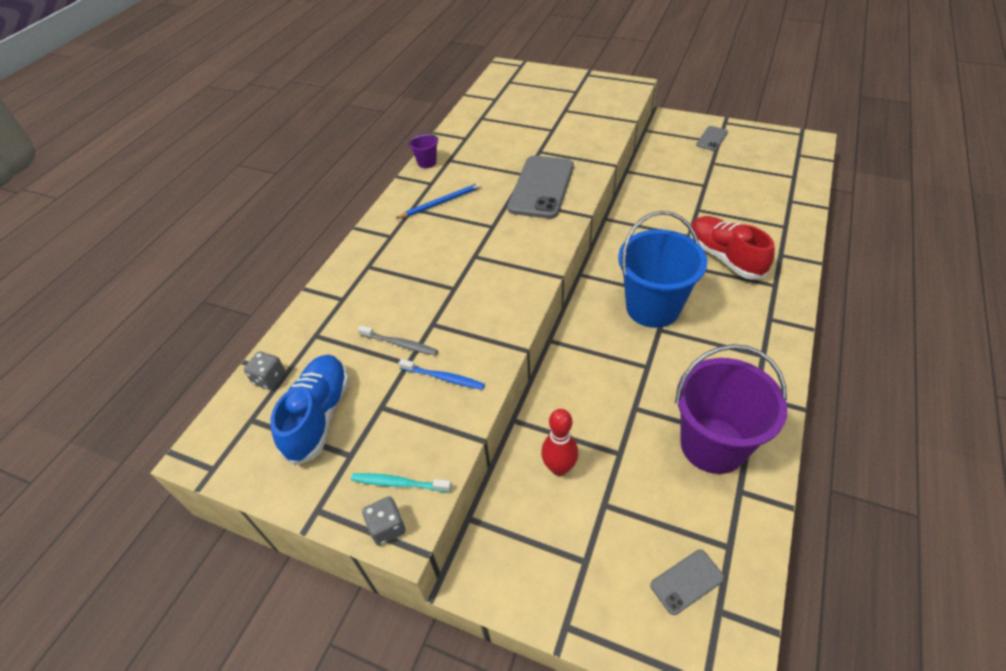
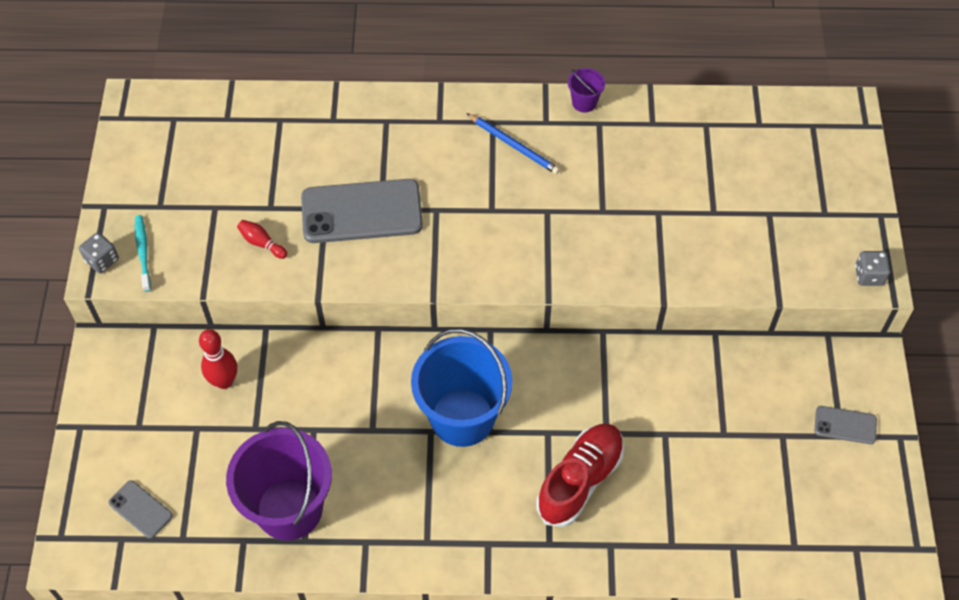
camera: 65 degrees right, 10 degrees up
grey dice [244,351,286,390] -> grey dice moved to [855,251,890,286]
blue shoe [270,355,349,466] -> none
grey toothbrush [358,325,438,356] -> none
blue toothbrush [399,359,485,390] -> red bowling pin [237,220,287,259]
grey phone [507,155,574,219] -> grey phone moved to [301,179,423,243]

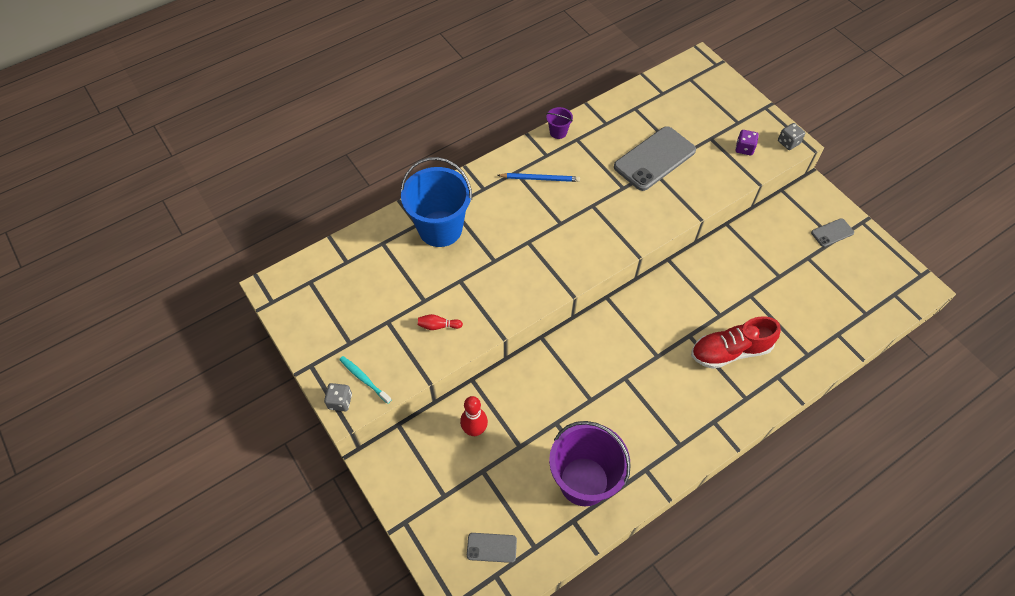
camera: 35 degrees left, 0 degrees up
grey phone [301,179,423,243] -> grey phone moved to [614,126,696,191]
blue bucket [411,329,512,447] -> blue bucket moved to [400,157,472,247]
red shoe [536,423,624,527] -> red shoe turned 105 degrees counterclockwise [691,316,781,369]
none -> purple dice [736,130,758,155]

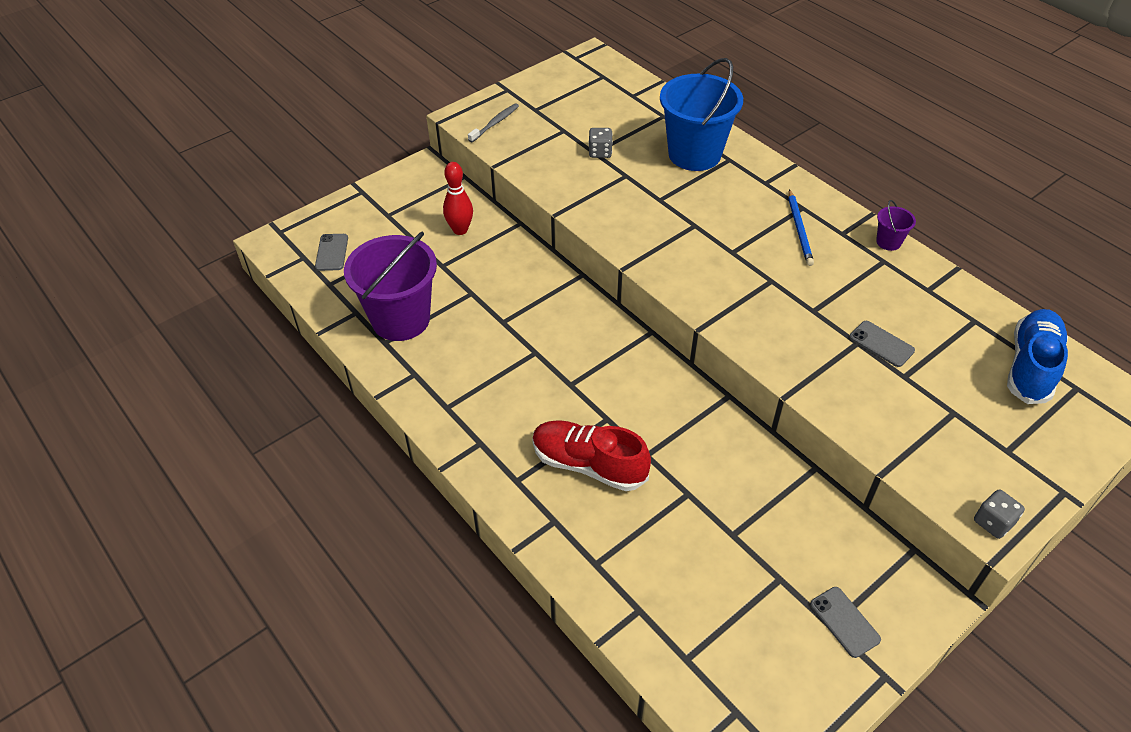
camera: 85 degrees right, 10 degrees down
grey dice [324,383,352,411] -> grey dice moved to [589,128,613,158]
turquoise toothbrush [339,356,391,404] -> grey toothbrush [468,103,519,142]
red bowling pin [418,314,463,330] -> none
grey phone [614,126,696,191] -> grey phone [849,321,915,367], size x0.48
red shoe [691,316,781,369] -> red shoe turned 45 degrees counterclockwise [532,420,651,491]
purple dice [736,130,758,155] -> none
none -> blue shoe [1007,309,1068,404]

